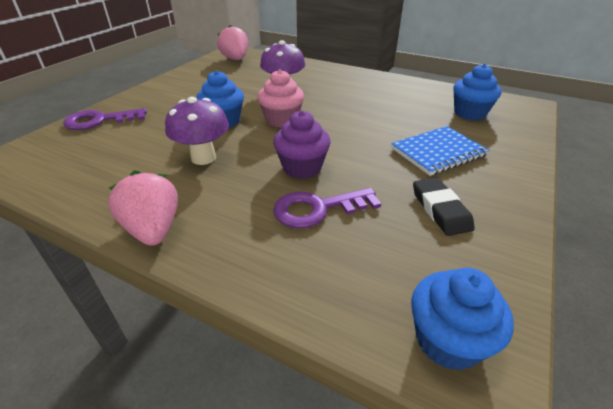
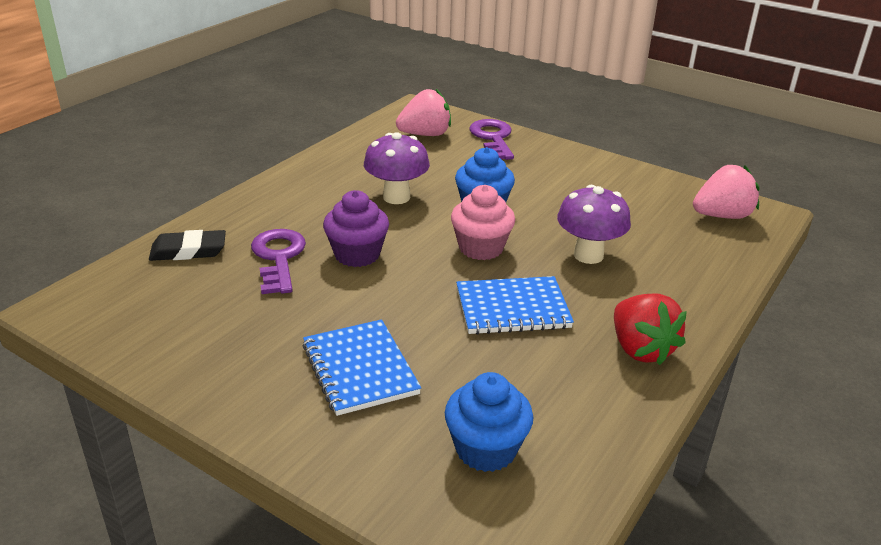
camera: 95 degrees right, 5 degrees down
pink strawberry [108,170,178,246] -> pink strawberry moved to [396,89,451,136]
blue cupcake [411,268,514,370] -> none
black eraser [413,178,475,236] -> black eraser moved to [149,230,226,261]
none -> blue notebook [456,276,574,334]
none -> red strawberry [614,293,687,365]

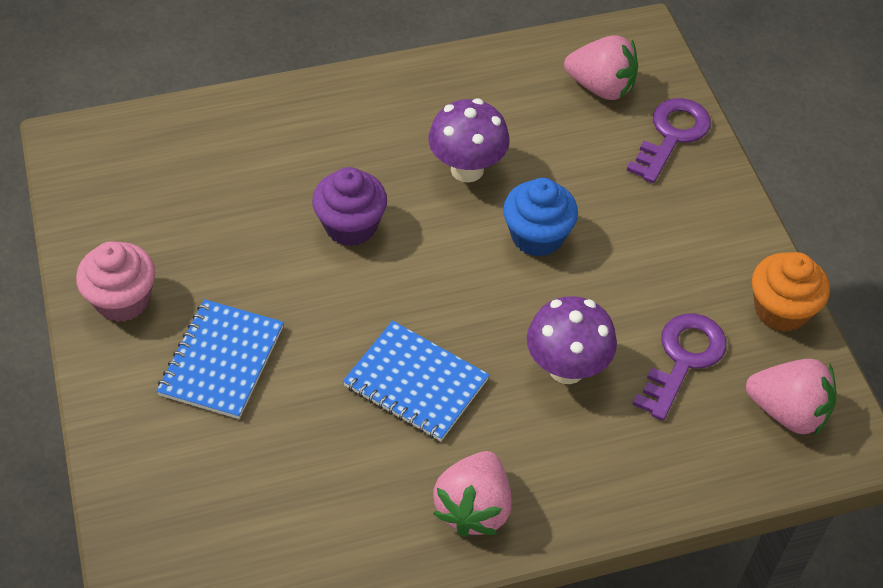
camera: 40 degrees right, 20 degrees up
black eraser [149,230,226,261] -> none
purple key [251,229,306,294] -> purple key moved to [632,313,727,421]
blue cupcake [445,372,533,472] -> none
pink cupcake [451,185,515,260] -> pink cupcake moved to [76,241,155,322]
red strawberry [614,293,687,365] -> pink strawberry [433,451,512,537]
none -> orange cupcake [752,252,830,332]

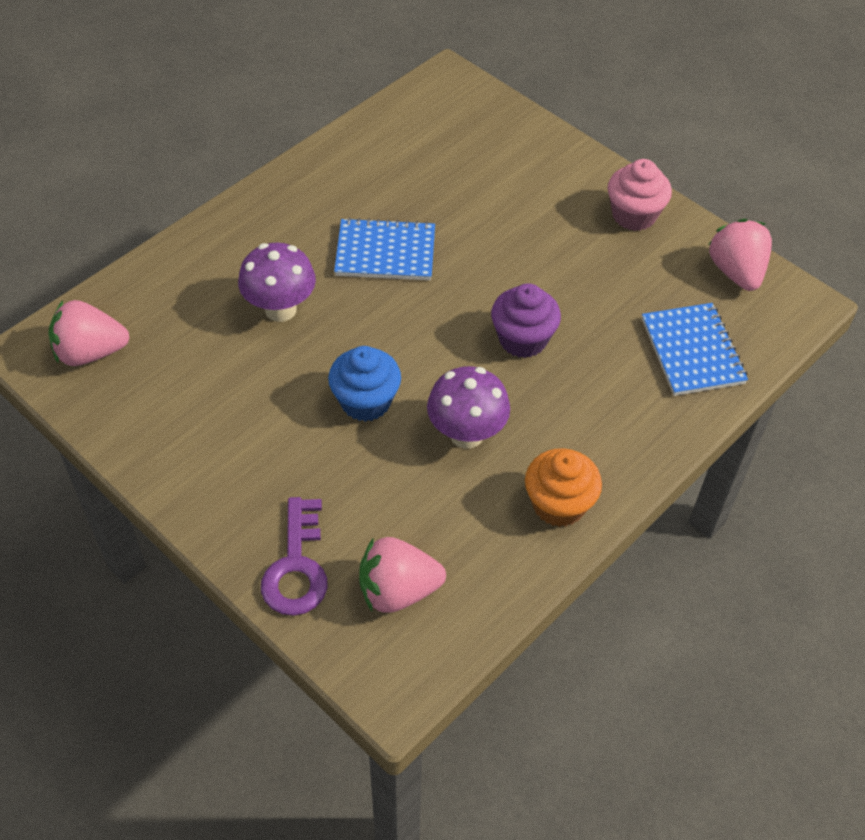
camera: 150 degrees right, 0 degrees up
blue notebook [157,299,284,419] -> blue notebook moved to [642,303,748,396]
pink strawberry [433,451,512,537] -> pink strawberry moved to [708,219,772,291]
purple key [632,313,727,421] -> none
orange cupcake [752,252,830,332] -> orange cupcake moved to [525,448,602,527]

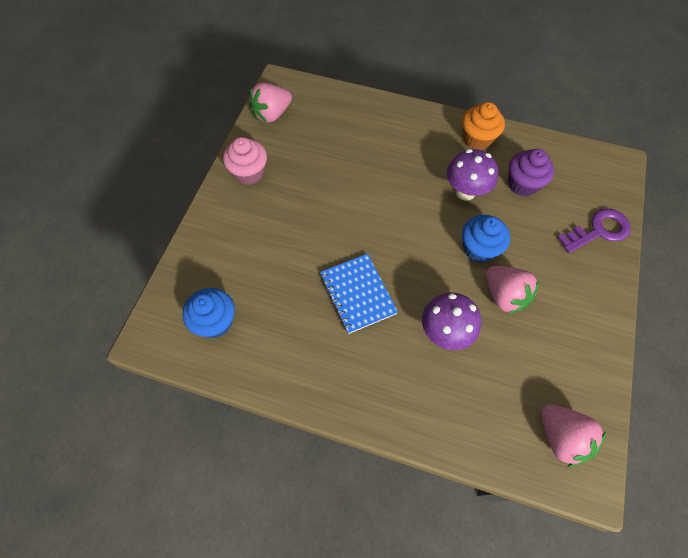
camera: 115 degrees left, 10 degrees up
pink strawberry [359,537,446,613] -> pink strawberry moved to [486,266,540,315]
purple cupcake [491,283,561,358] -> purple cupcake moved to [508,149,554,196]
blue notebook [642,303,748,396] -> none
none -> blue cupcake [183,288,235,338]

